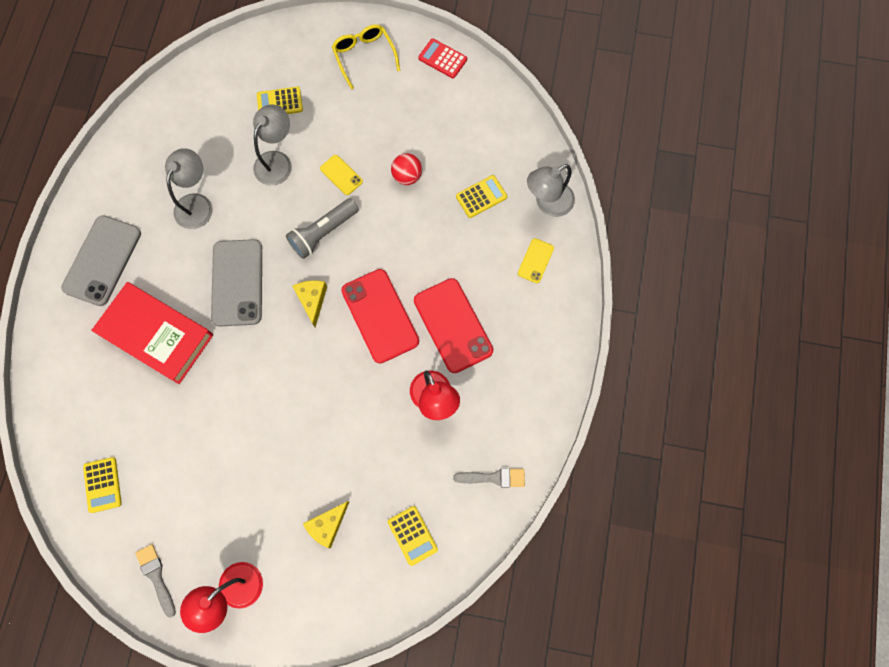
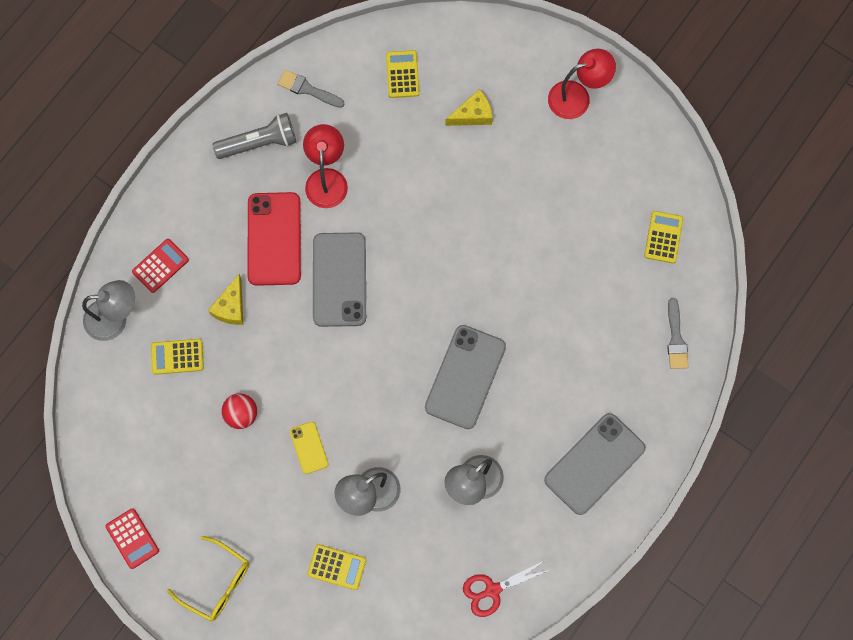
camera: 155 degrees left, 0 degrees up
red book [91,282,213,384] -> none
grey brush [135,544,176,618] -> grey brush moved to [667,298,689,369]
grey flashlight [286,198,359,259] -> grey flashlight moved to [213,113,296,159]
yellow cheese [292,280,327,328] -> yellow cheese moved to [208,274,243,325]
yellow glasses [332,24,400,90] -> yellow glasses turned 60 degrees counterclockwise [167,536,249,621]
red phone [341,269,419,364] -> grey phone [313,232,366,327]
yellow phone [518,238,554,283] -> red calculator [132,239,189,293]
none -> red scissors [463,560,549,617]

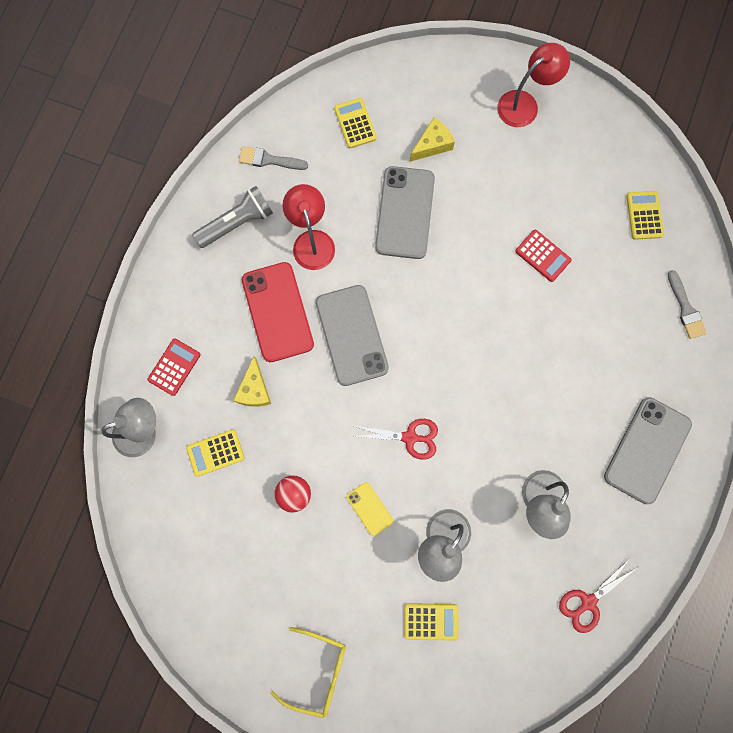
camera: 15 degrees left, 5 degrees up
red calculator [105,508,159,569] -> red calculator moved to [515,230,572,282]
grey phone [425,325,506,429] -> grey phone moved to [375,166,435,259]
none -> red scissors [351,419,438,460]

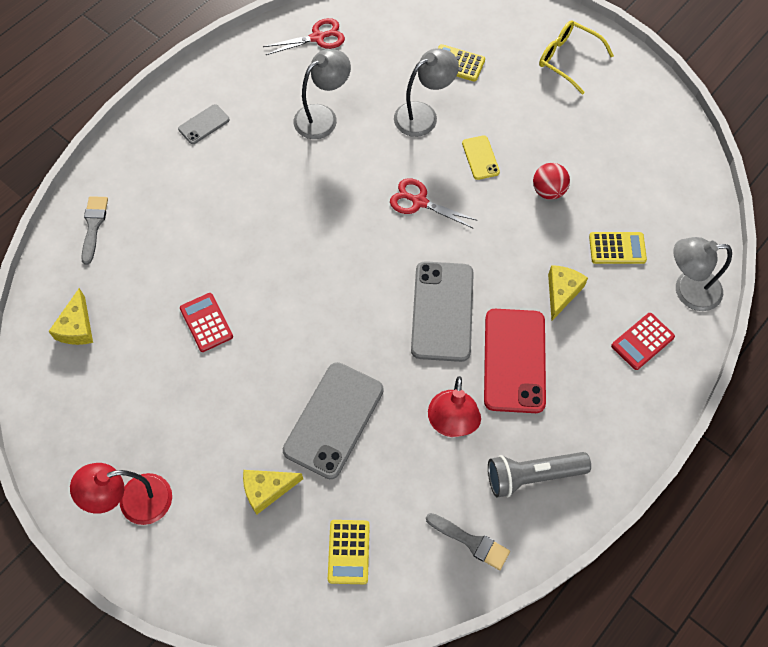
camera: 160 degrees left, 15 degrees down
grey phone [604,397,692,504] -> grey phone [178,104,230,144], size x0.50
yellow calculator [626,191,664,240] -> yellow cheese [48,288,93,345]

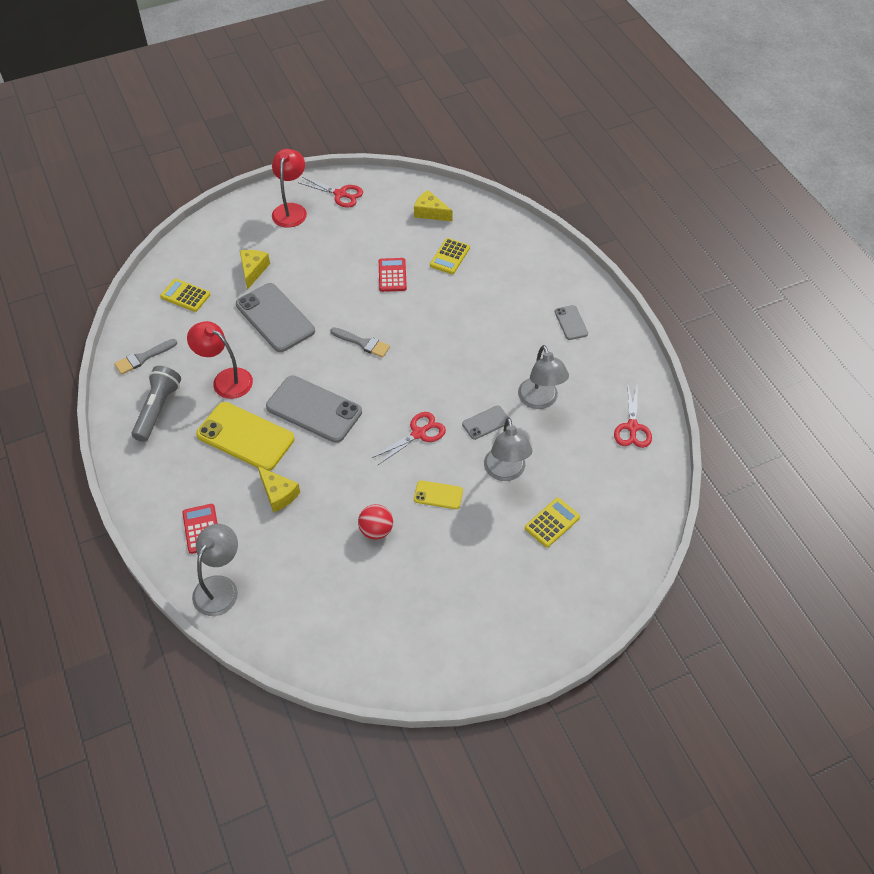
camera: 115 degrees right, 10 degrees down
grey brush [81,196,108,265] -> grey brush moved to [330,327,390,358]
red calculator [180,293,233,352] -> red calculator turned 90 degrees counterclockwise [379,258,407,292]
red phone [484,309,546,413] -> yellow phone [196,402,295,471]
yellow glasses [539,20,614,95] -> none
yellow calculator [589,232,647,264] -> yellow calculator moved to [430,238,470,274]
none -> red scissors [299,177,363,207]
none -> grey phone [462,406,508,440]

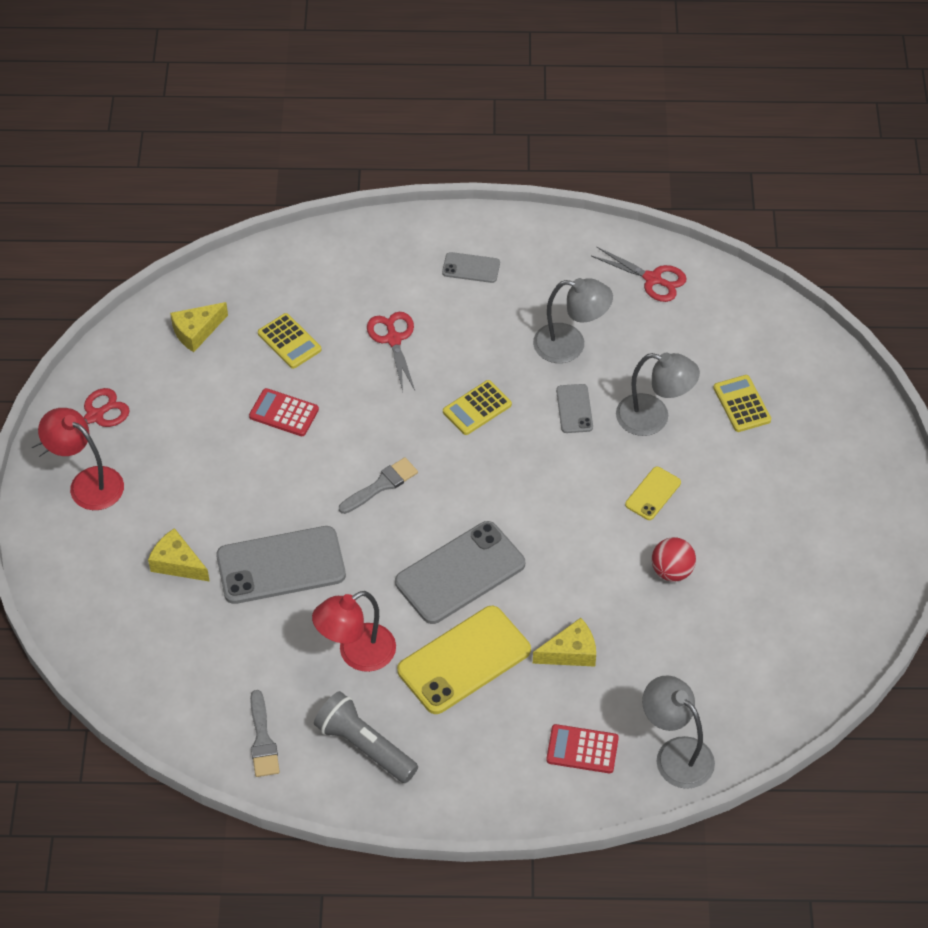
camera: 65 degrees left, 0 degrees up
yellow calculator [160,279,210,312] -> yellow calculator moved to [443,380,512,435]
red scissors [372,412,446,465] -> red scissors moved to [367,312,415,392]

